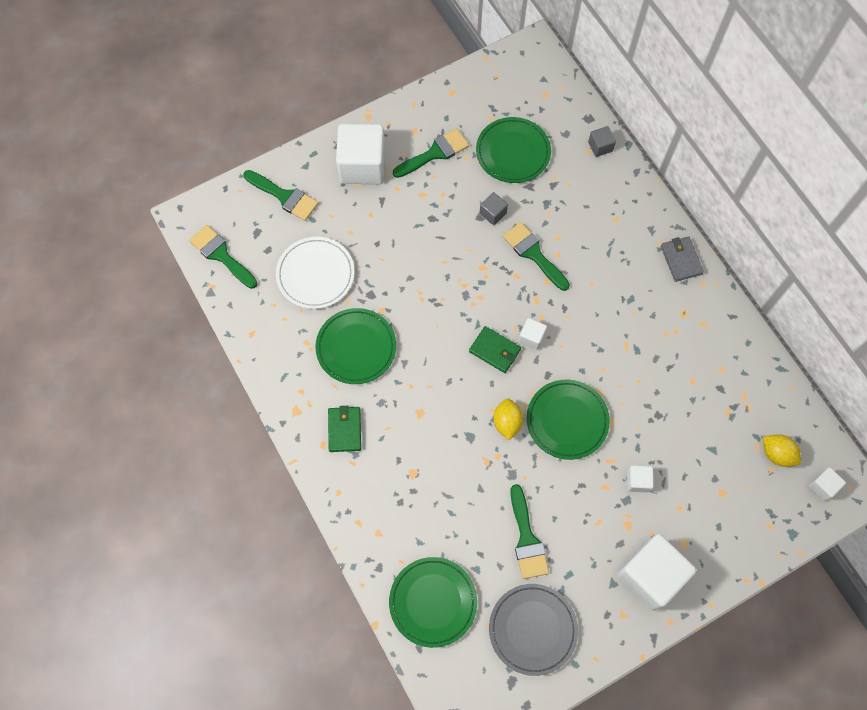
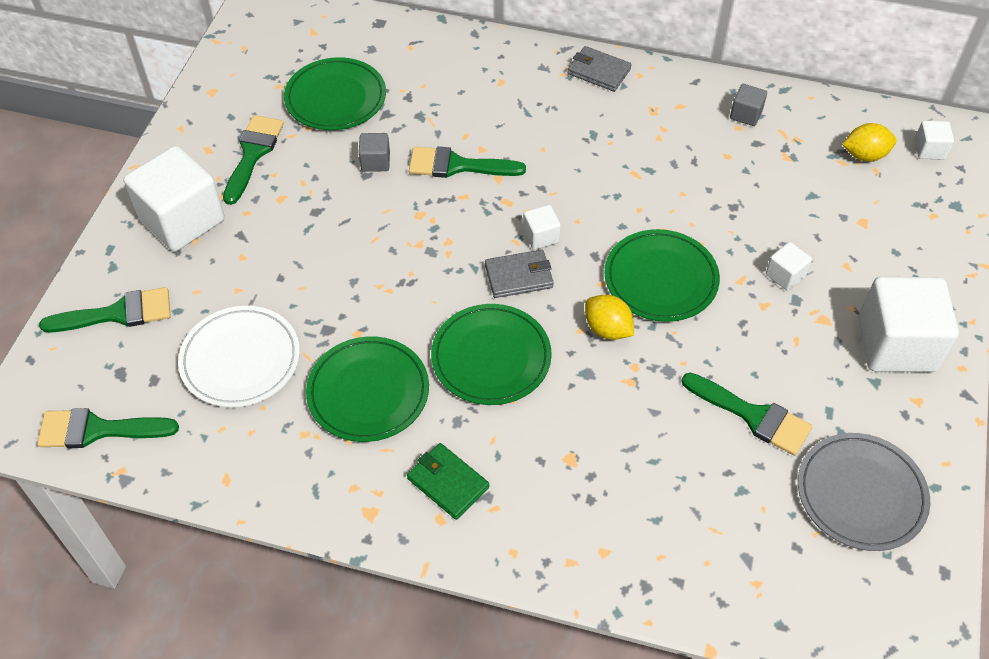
camera: 45 degrees left, 15 degrees down
green plate [389,557,477,648] -> green plate moved to [431,304,552,405]
green wallet [469,326,521,373] -> grey wallet [485,250,554,298]
grey cube [588,126,616,157] -> grey cube moved to [730,84,767,126]

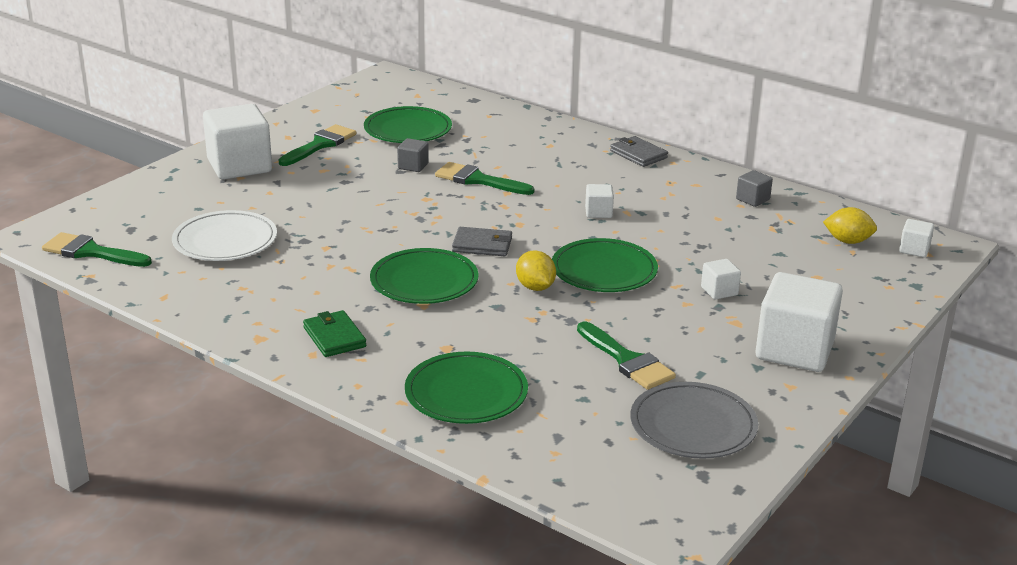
camera: 20 degrees right, 25 degrees down
green brush [39,287,171,333] -> none
green plate [306,336,429,442] -> green plate moved to [405,352,528,424]
white cube [523,205,561,250] -> white cube moved to [585,184,614,218]

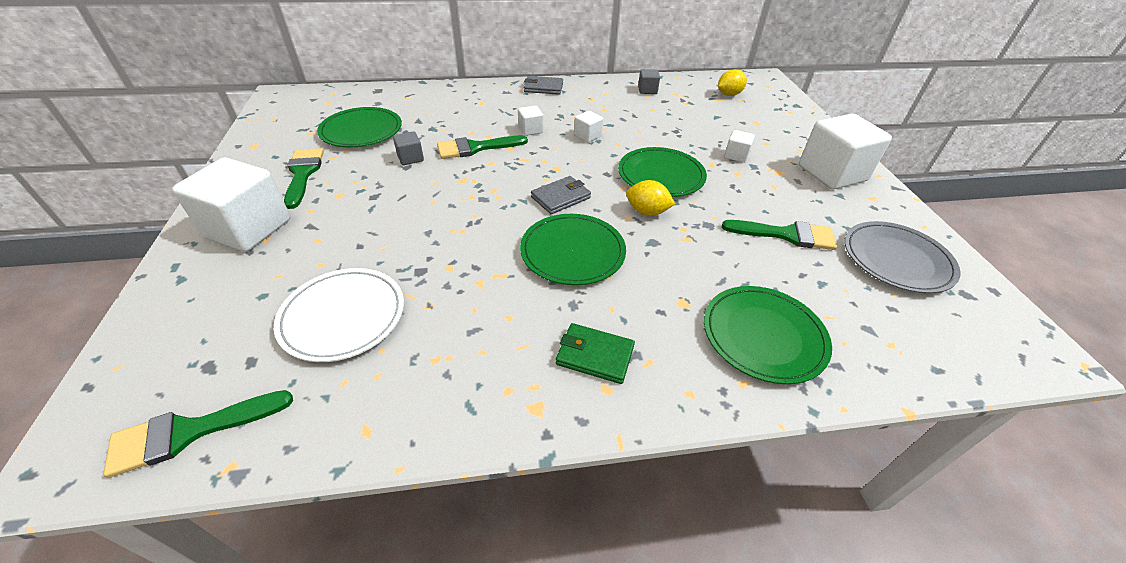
camera: 45 degrees left, 15 degrees up
white cube [899,219,934,257] -> white cube moved to [518,105,543,136]

